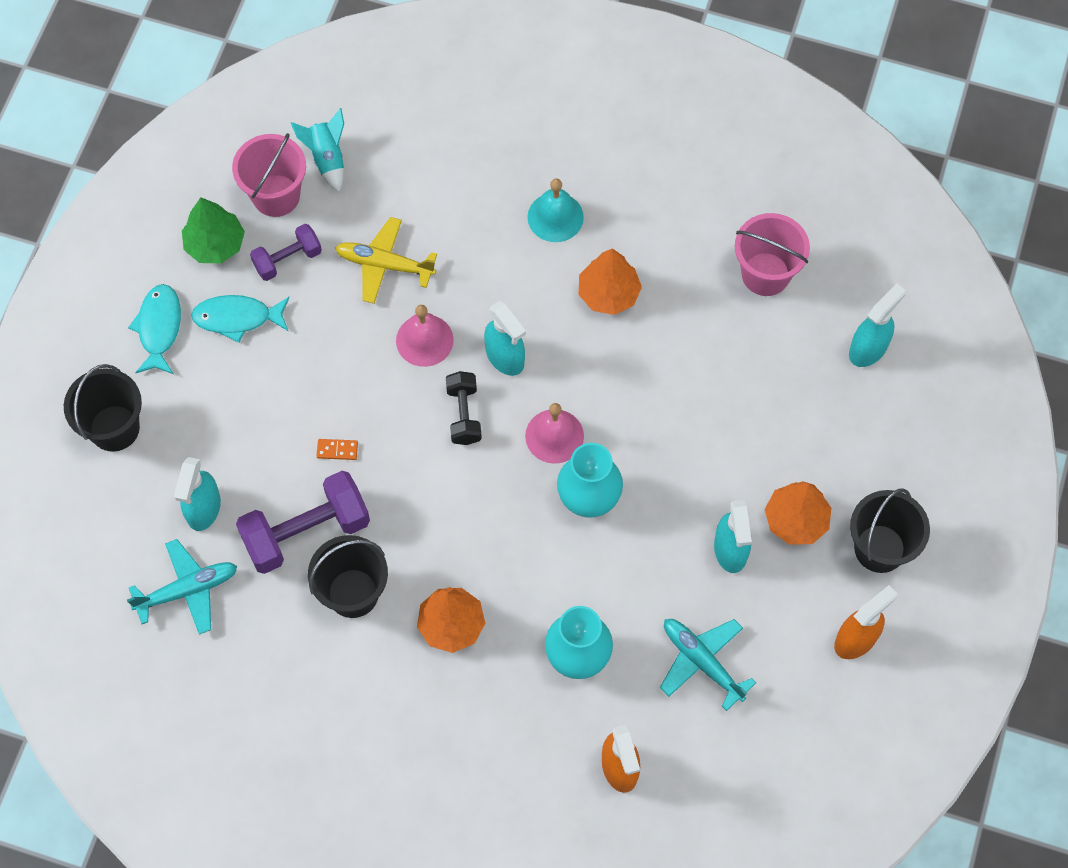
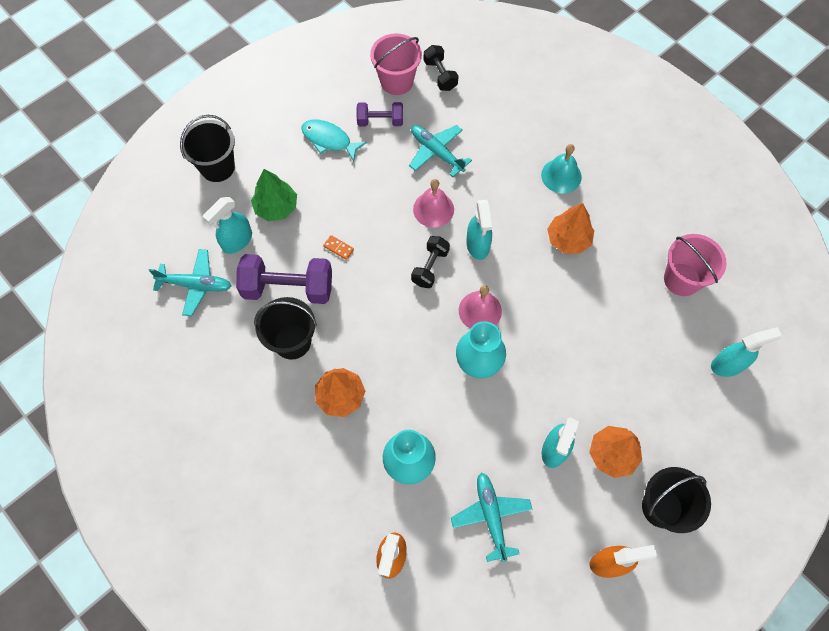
camera: 30 degrees right, 0 degrees up
turquoise fish [128,284,181,374] -> none
green tree [182,197,245,263] -> green tree moved to [251,169,297,221]
turquoise rocket [291,108,344,192] -> black dumbbell [424,45,459,91]
yellow plane [335,217,437,304] -> turquoise plane [409,125,472,177]

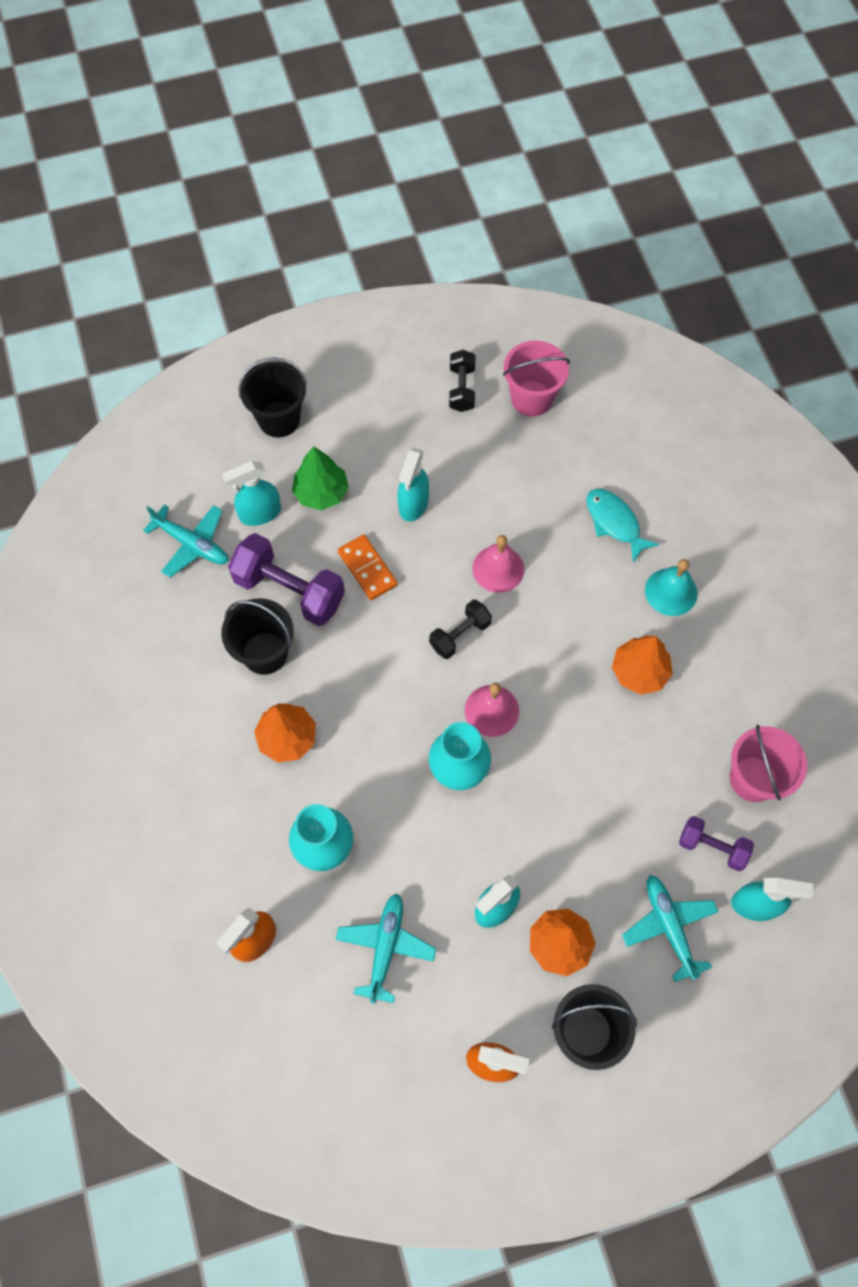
camera: 25 degrees right, 0 degrees up
turquoise fish [301,119,367,162] -> turquoise fish moved to [587,489,659,563]
orange domino [323,235,354,260] -> orange domino [338,534,398,600], size x1.83
purple dumbbell [356,102,403,126] -> purple dumbbell moved to [679,816,754,871]
turquoise plane [409,125,472,177] -> turquoise plane moved to [622,875,719,982]
black dumbbell [424,45,459,91] -> black dumbbell moved to [449,350,475,412]
turquoise spray bottle [466,200,492,260] -> turquoise spray bottle moved to [397,448,429,522]

